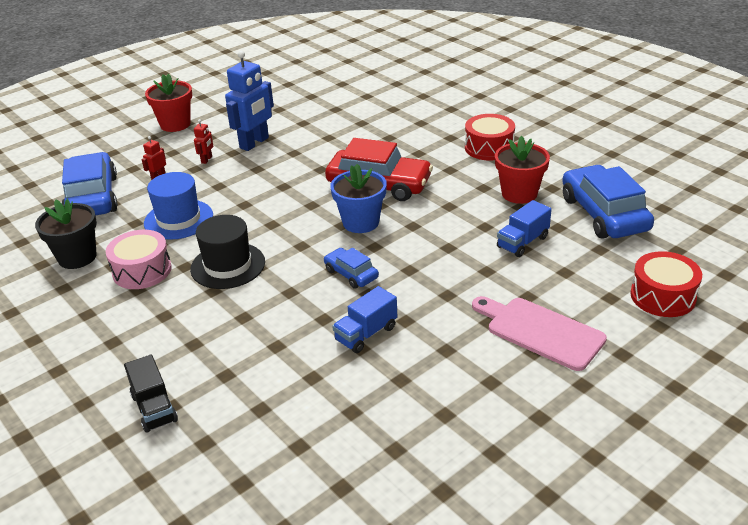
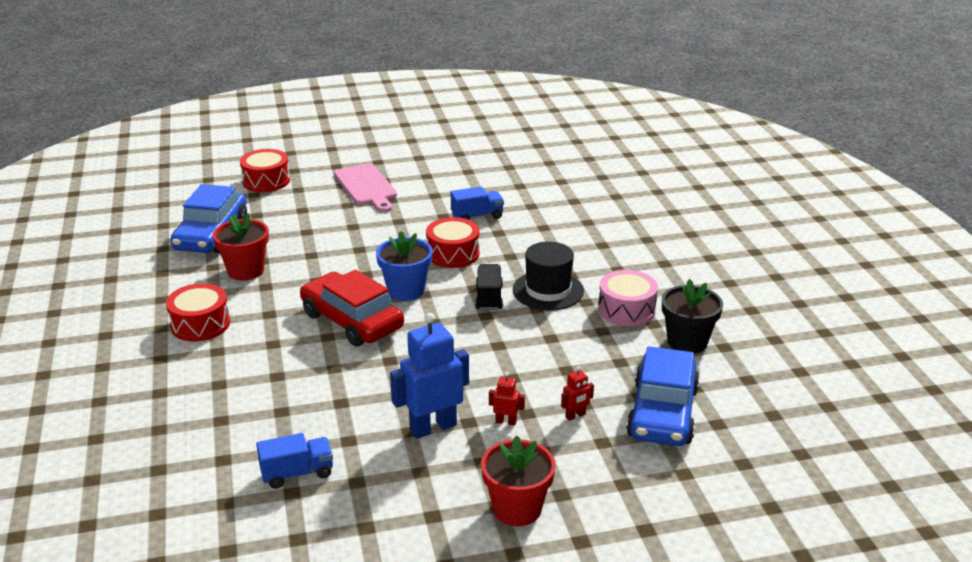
camera: 155 degrees left, 5 degrees down
black truck [124,355,178,433] -> black truck moved to [475,264,503,310]
blue hat [144,172,213,240] -> none
red robot [194,119,213,164] -> red robot turned 60 degrees clockwise [489,372,525,426]
blue car [324,248,379,289] -> red drum [426,217,480,268]
blue truck [497,200,552,257] -> blue truck moved to [256,433,333,489]

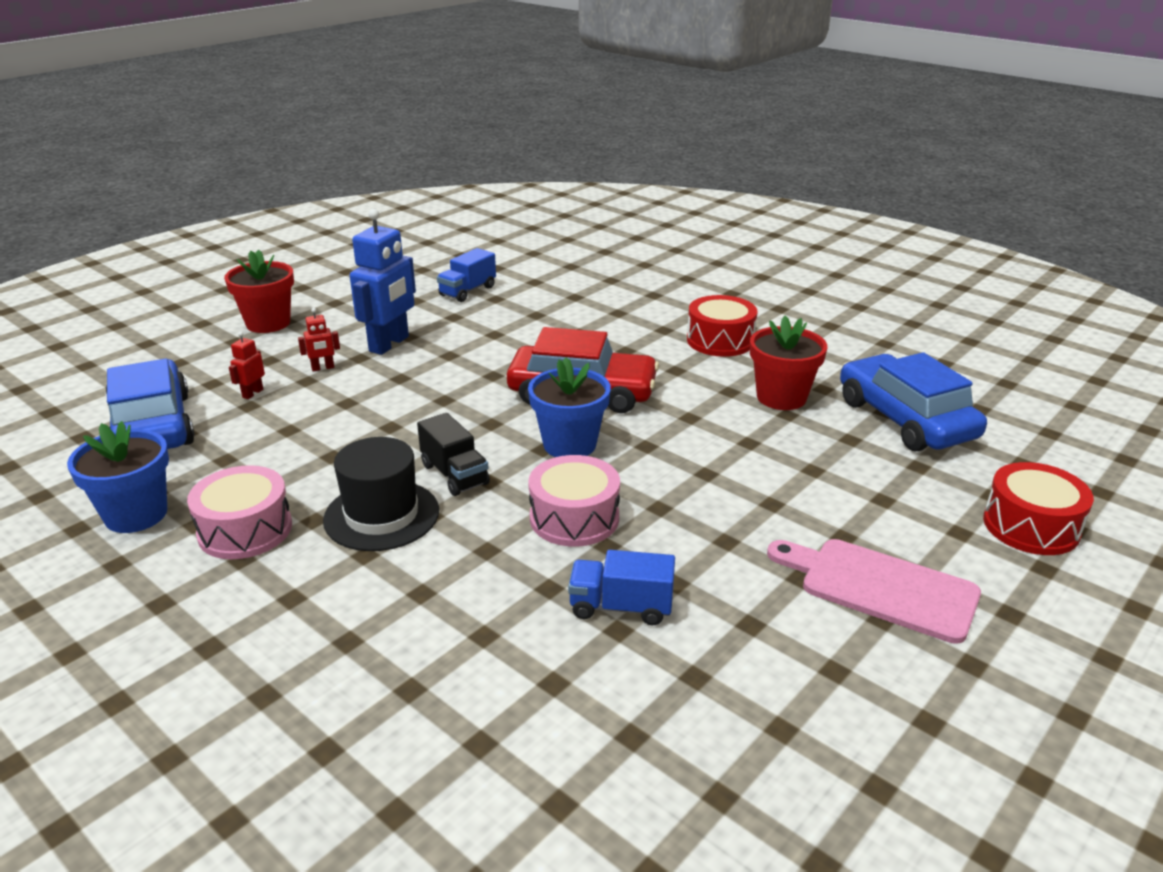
camera: 145 degrees right, 0 degrees up
red drum [426,217,480,268] -> pink drum [528,455,620,547]
blue truck [451,187,504,220] -> blue truck turned 60 degrees clockwise [568,550,675,625]
black flower pot [662,279,723,354] -> blue flower pot [67,421,169,533]

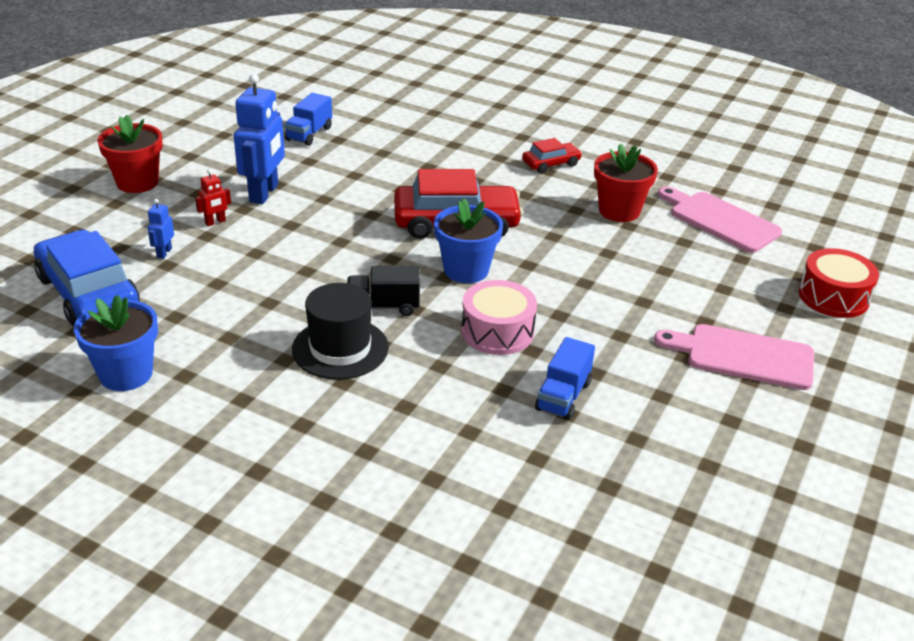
camera: 15 degrees left, 5 degrees up
pink drum [187,465,292,559] -> none
red robot [229,332,265,399] -> blue robot [148,199,174,259]
black truck [417,413,490,496] -> black truck turned 135 degrees clockwise [347,266,420,316]
blue truck [568,550,675,625] -> blue truck turned 60 degrees counterclockwise [535,337,595,420]
red drum [687,295,757,357] -> red car [522,138,582,173]
blue car [840,352,987,451] -> pink cutting board [658,186,782,253]

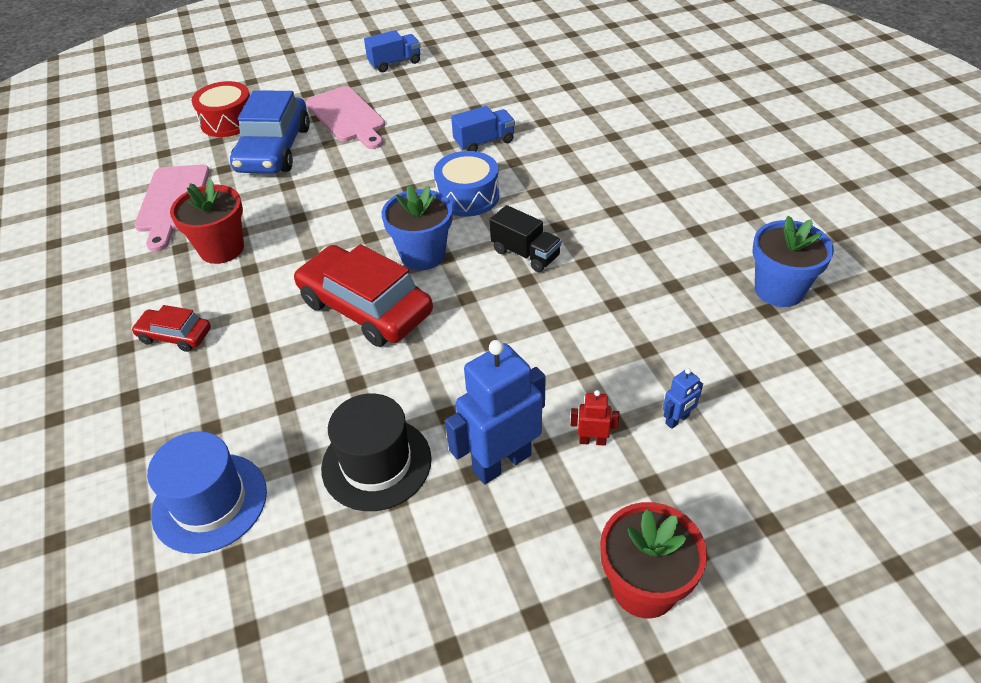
camera: 135 degrees left, 10 degrees up
blue car [34,230,140,327] -> blue car moved to [230,90,310,173]
blue truck [284,93,332,146] -> blue truck moved to [364,30,421,72]
black hat [292,283,389,380] -> black hat moved to [321,393,432,511]
pink drum [461,280,537,355] -> blue drum [434,151,499,217]
none -> blue hat [147,431,267,554]

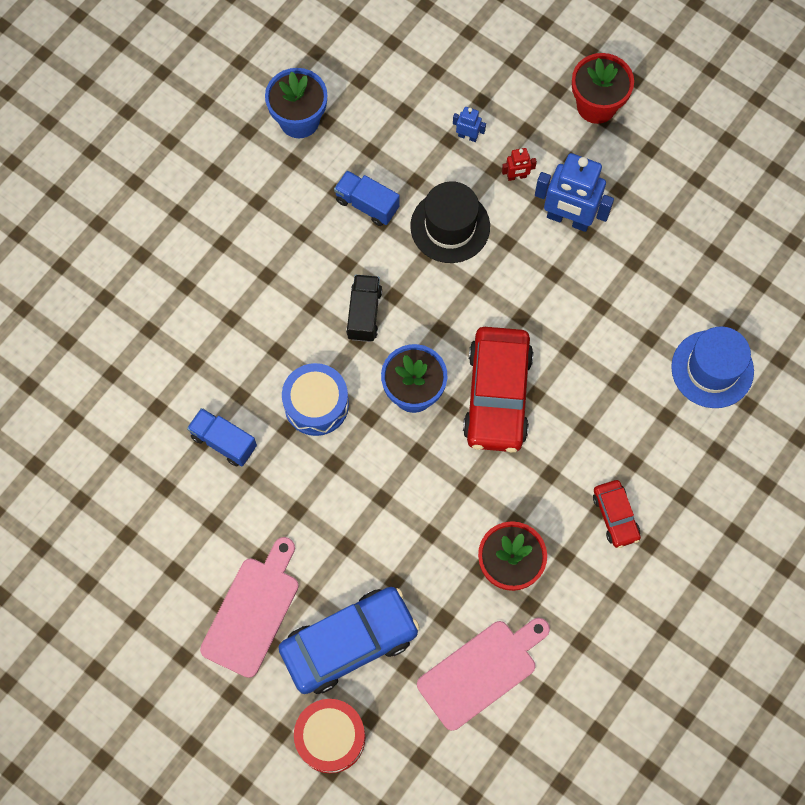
camera: 125 degrees left, 25 degrees up
black hat [321,393,432,511] -> black hat moved to [410,181,490,263]
blue truck [364,30,421,72] -> blue truck moved to [334,170,400,226]
red robot [571,390,619,446] -> red robot turned 75 degrees counterclockwise [502,148,537,181]

